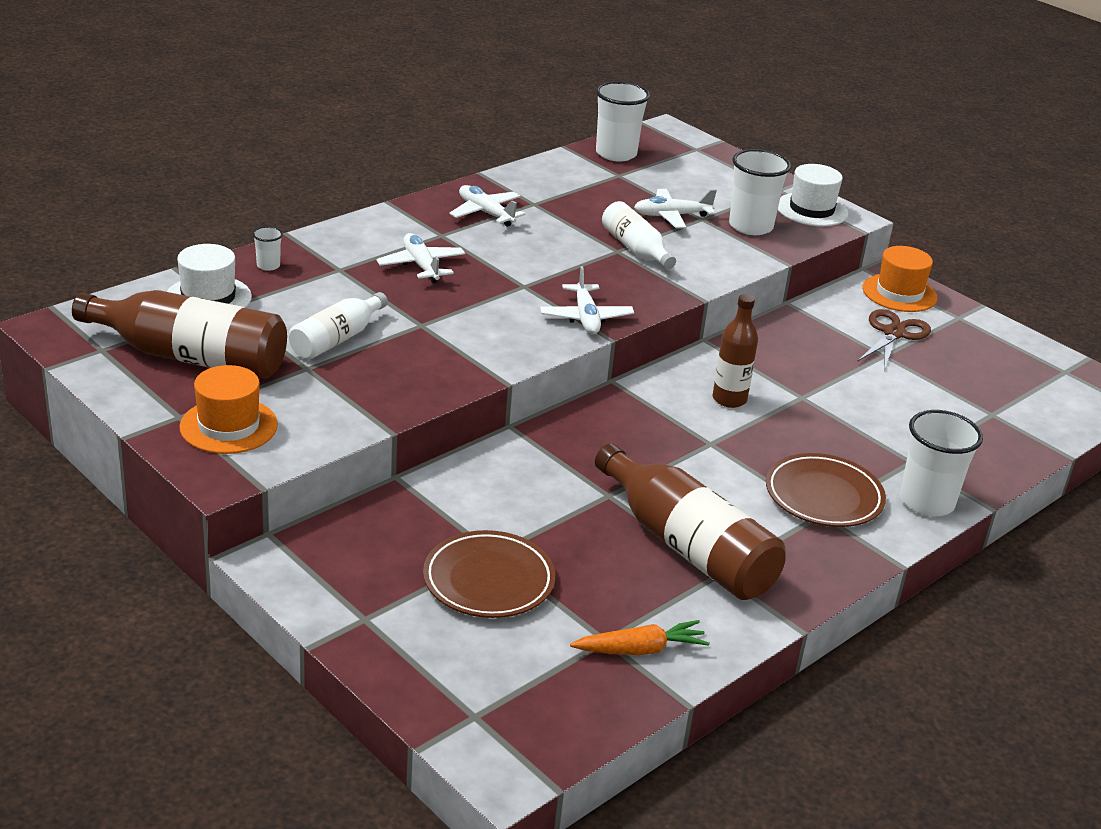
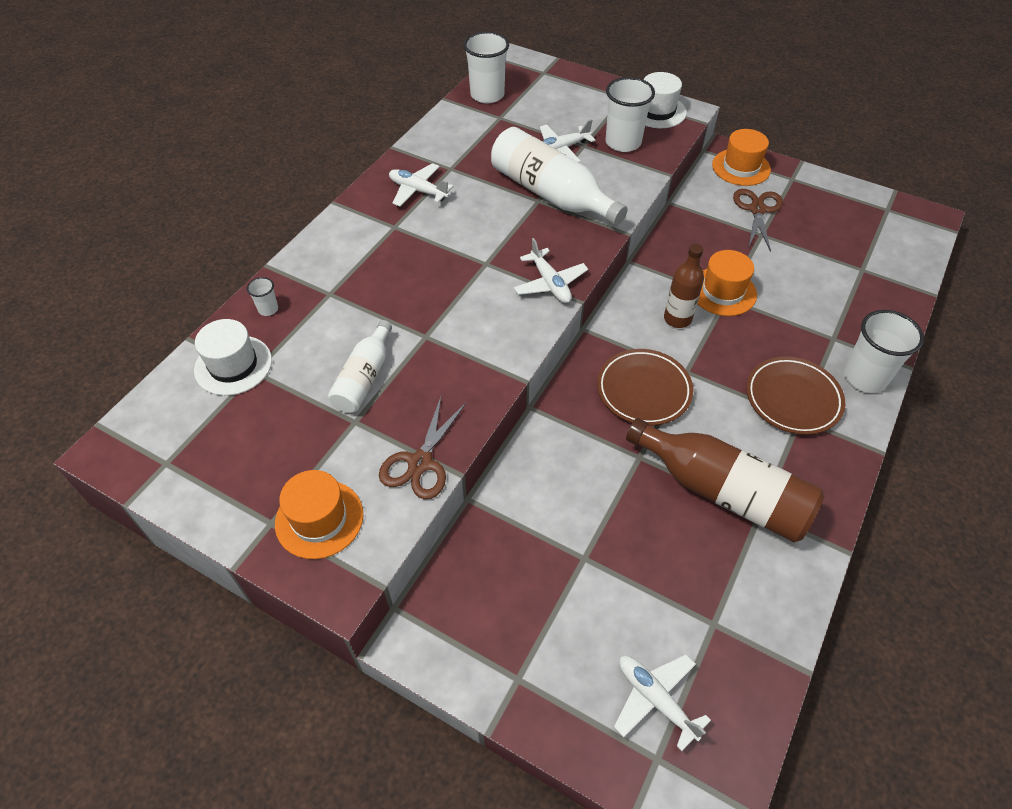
camera: 15 degrees left, 20 degrees up
brown bottle [72,290,287,379] -> none
white plane [376,233,465,283] -> white plane moved to [614,654,711,751]
brown plate [423,530,555,618] -> brown plate moved to [597,349,693,426]
orange carrot [570,620,710,655] -> none
white bottle [602,201,676,270] -> white bottle [491,127,628,226], size x1.71
none -> brown scissors [379,397,467,499]
none -> orange hat [697,250,757,316]

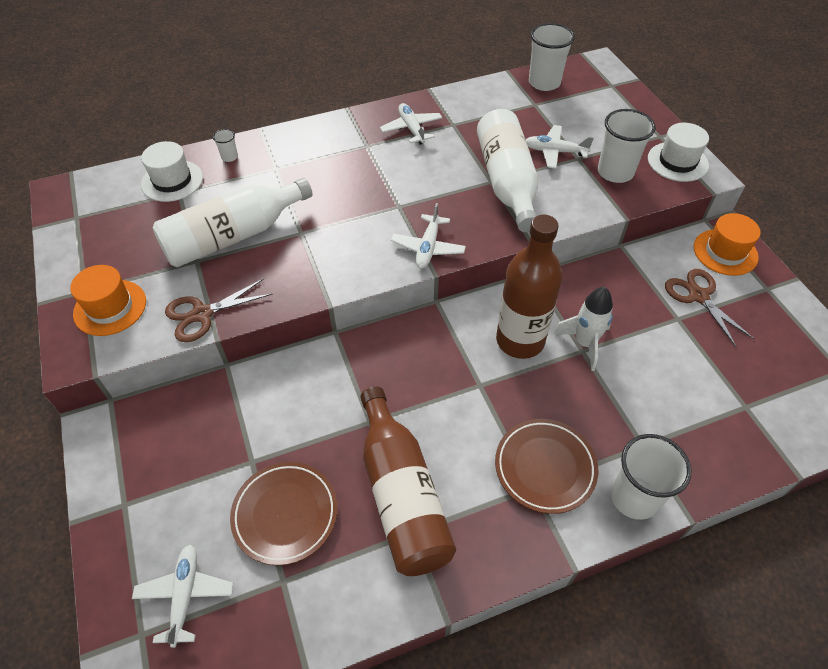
camera: 40 degrees right, 0 degrees up
white bottle [328,320,392,413] -> white bottle [152,178,312,267], size x1.71
brown plate [597,349,693,426] -> brown plate moved to [230,462,337,565]
brown bottle [664,244,704,328] -> brown bottle [496,215,562,359], size x1.71
orange hat [697,250,757,316] -> white rocket [554,287,613,371]
brown scissors [733,189,783,252] -> brown scissors turned 75 degrees counterclockwise [665,269,755,347]

